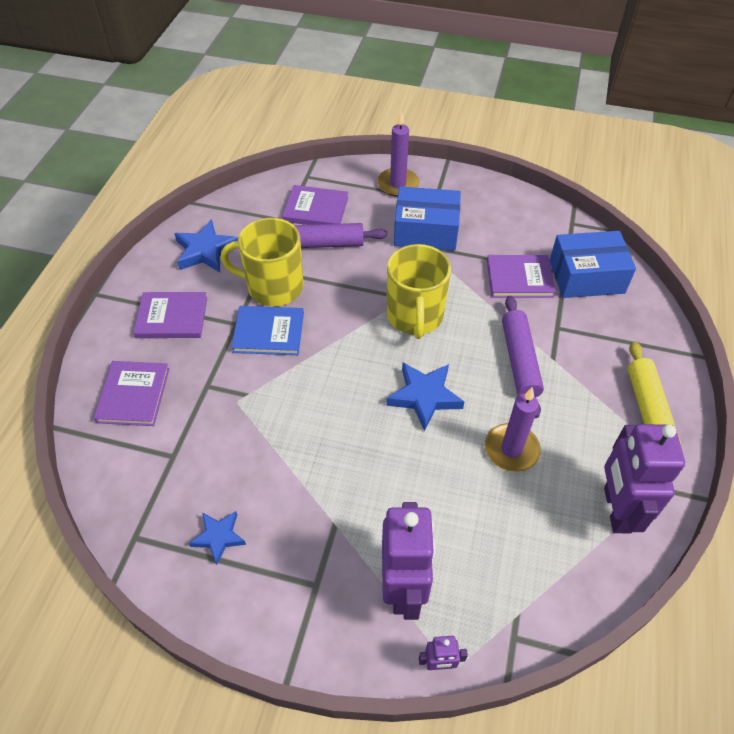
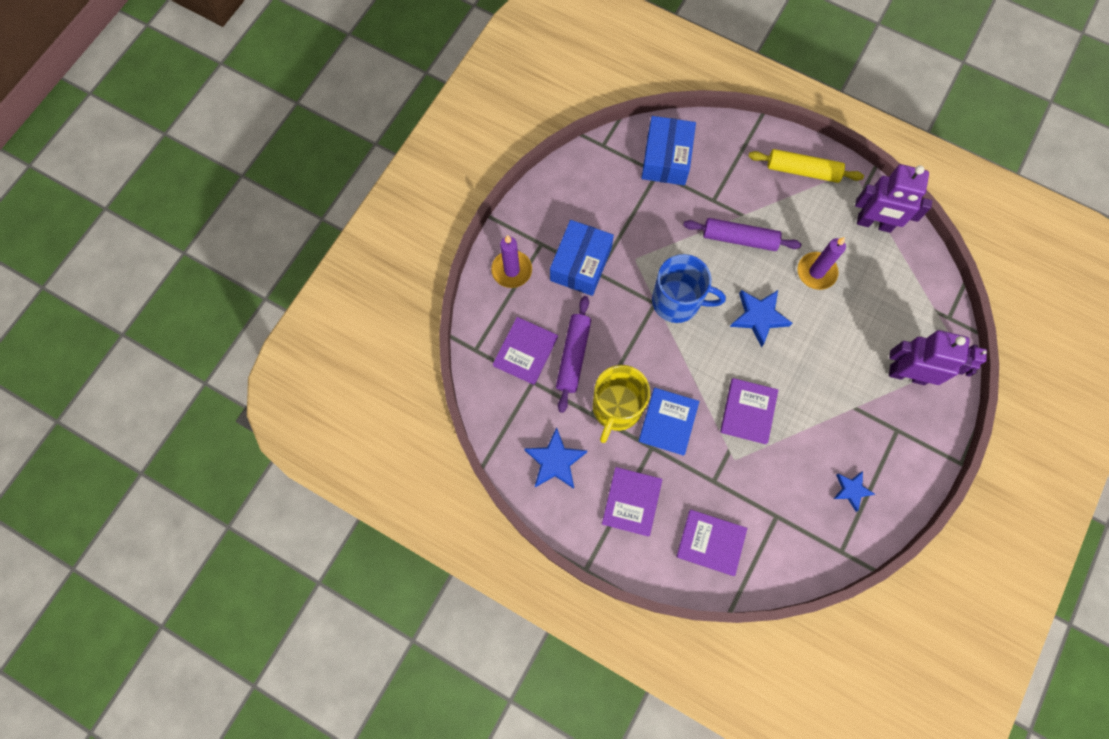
camera: 75 degrees left, 20 degrees up
yellow mug [387,244,451,339] -> blue mug [652,254,726,323]
purple book [487,255,556,298] -> purple book moved to [720,378,778,444]

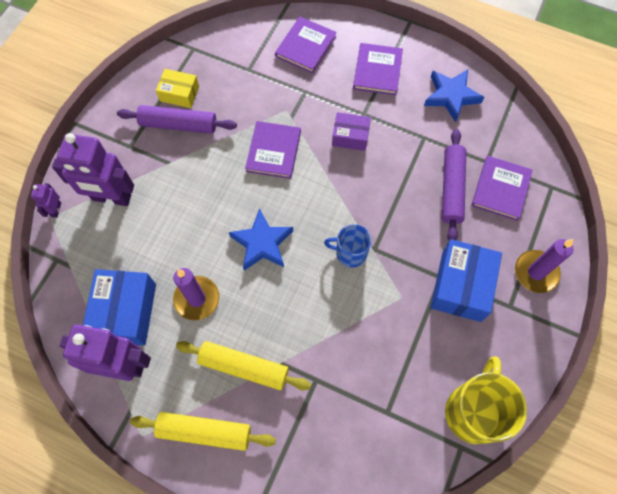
camera: 175 degrees right, 5 degrees down
yellow mug [593,365,650,443] -> yellow mug moved to [445,356,527,444]
blue book [638,388,699,456] -> purple box [332,112,371,151]
blue box [641,116,696,185] -> blue box moved to [83,269,156,345]
blue mug [652,254,726,323] -> blue mug [324,224,371,268], size x0.59
purple book [676,510,747,576] -> purple book turned 75 degrees counterclockwise [275,17,337,74]
purple rolling pin [683,218,802,251] -> purple rolling pin moved to [117,105,237,134]
blue star [833,471,875,512] -> yellow box [156,69,199,108]
none -> yellow rolling pin [176,341,311,390]

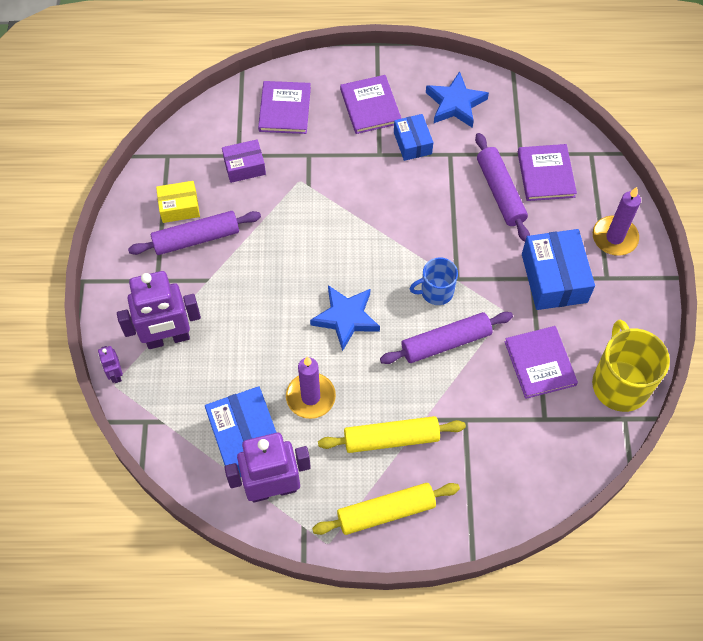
camera: 25 degrees left, 5 degrees down
purple book [245,121,301,179] -> purple book moved to [505,326,578,399]
purple box [332,112,371,151] -> purple box moved to [222,139,266,183]
none -> purple rolling pin [380,312,513,364]
none -> blue box [394,114,433,161]

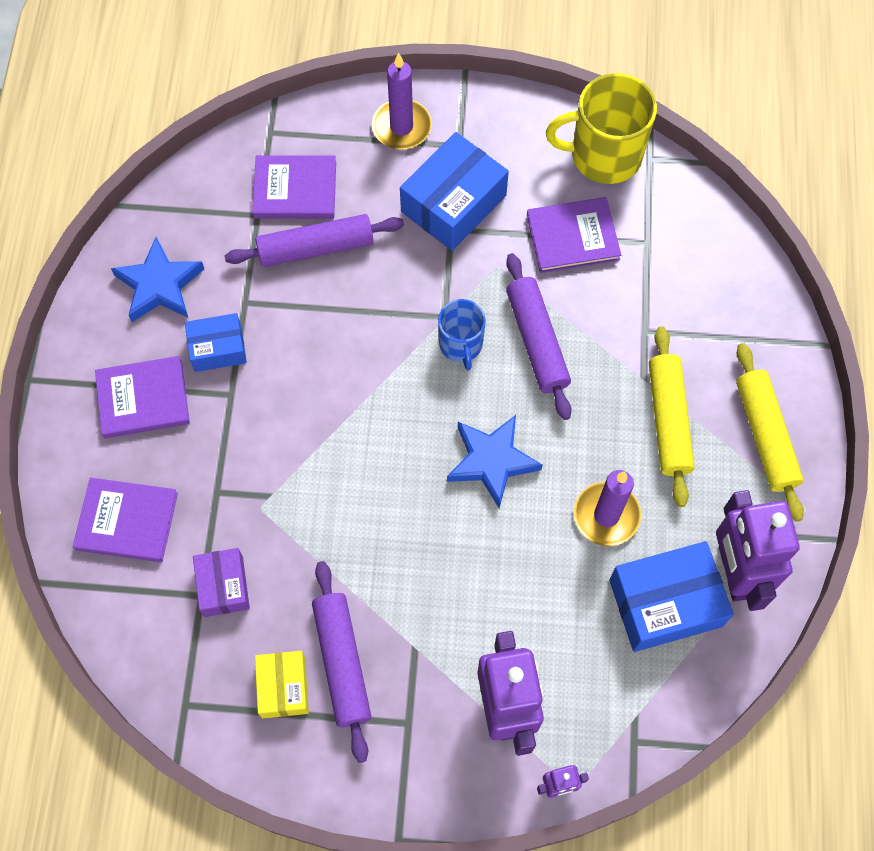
camera: 85 degrees left, 5 degrees up
blue box [522,229,595,310] -> blue box turned 45 degrees counterclockwise [400,132,509,251]

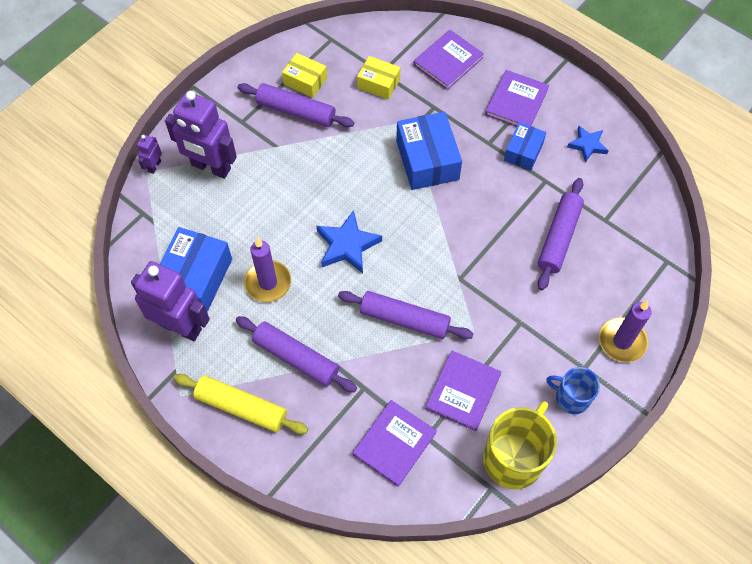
camera: 125 degrees right, 5 degrees down
blue star [111,237,204,322] -> blue star [567,126,609,163], size x0.64
purple box [193,548,250,617] -> yellow box [357,56,400,100]
purple book [252,155,336,219] -> purple book moved to [352,400,437,487]
blue box [400,132,509,251] -> blue box moved to [396,112,462,190]
blue mug [438,299,486,370] -> blue mug moved to [546,367,600,414]
yellow rolling pin [649,326,695,507] -> purple rolling pin [236,316,357,392]

